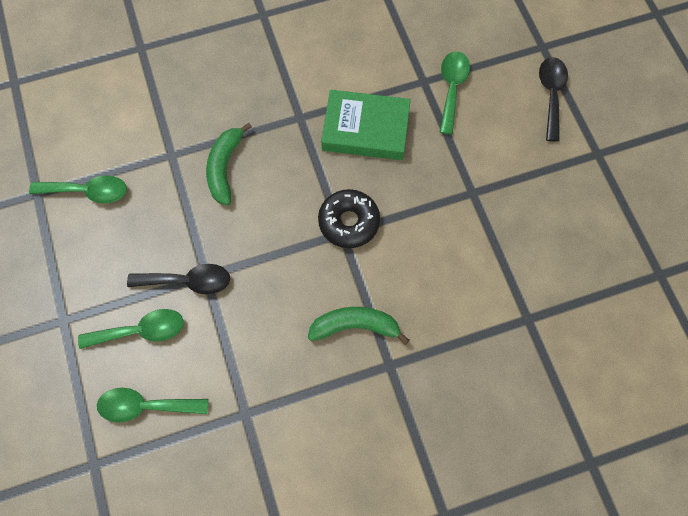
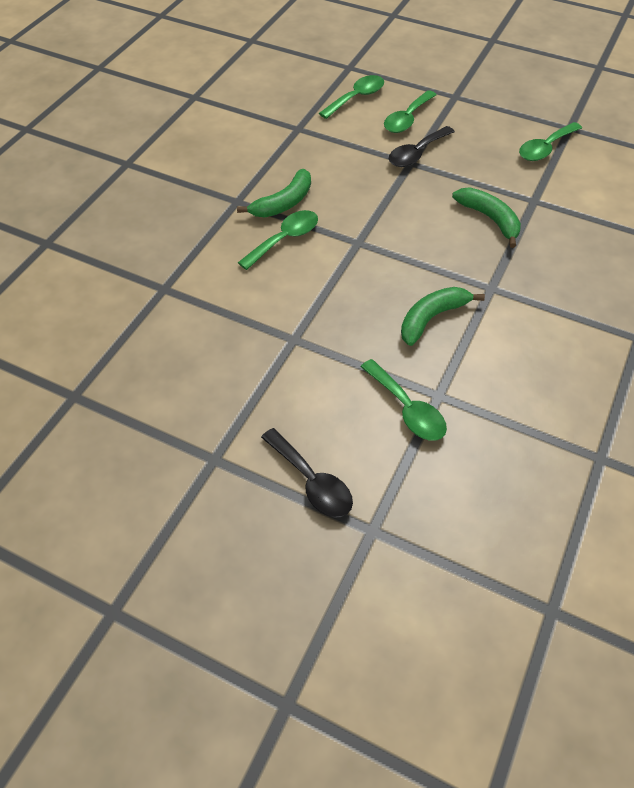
camera: 135 degrees right, 15 degrees down
black donut [318,189,380,248] -> none
green book [321,90,411,160] -> green banana [401,287,485,346]
none -> green spoon [238,210,318,270]

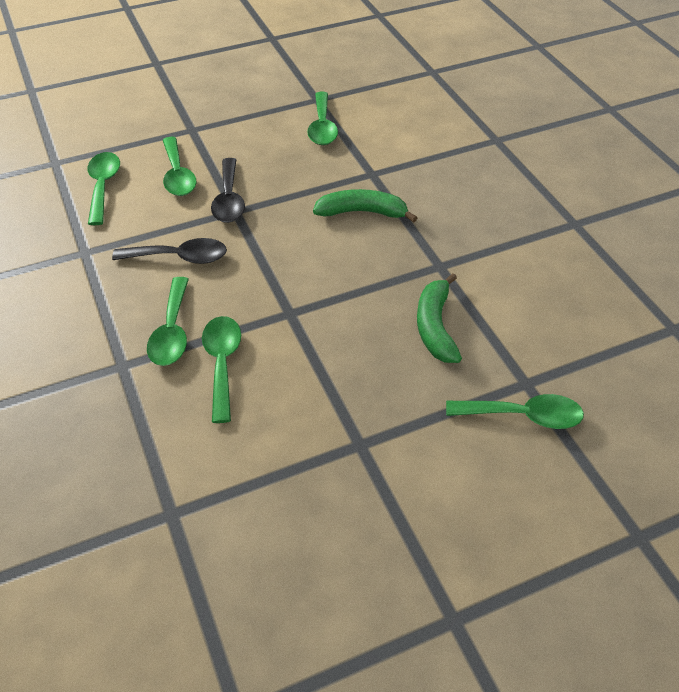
camera: 50 degrees left, 5 degrees down
green banana [237,169,311,217] -> green spoon [147,277,189,366]
black spoon [261,428,353,517] -> black spoon moved to [112,238,227,264]

